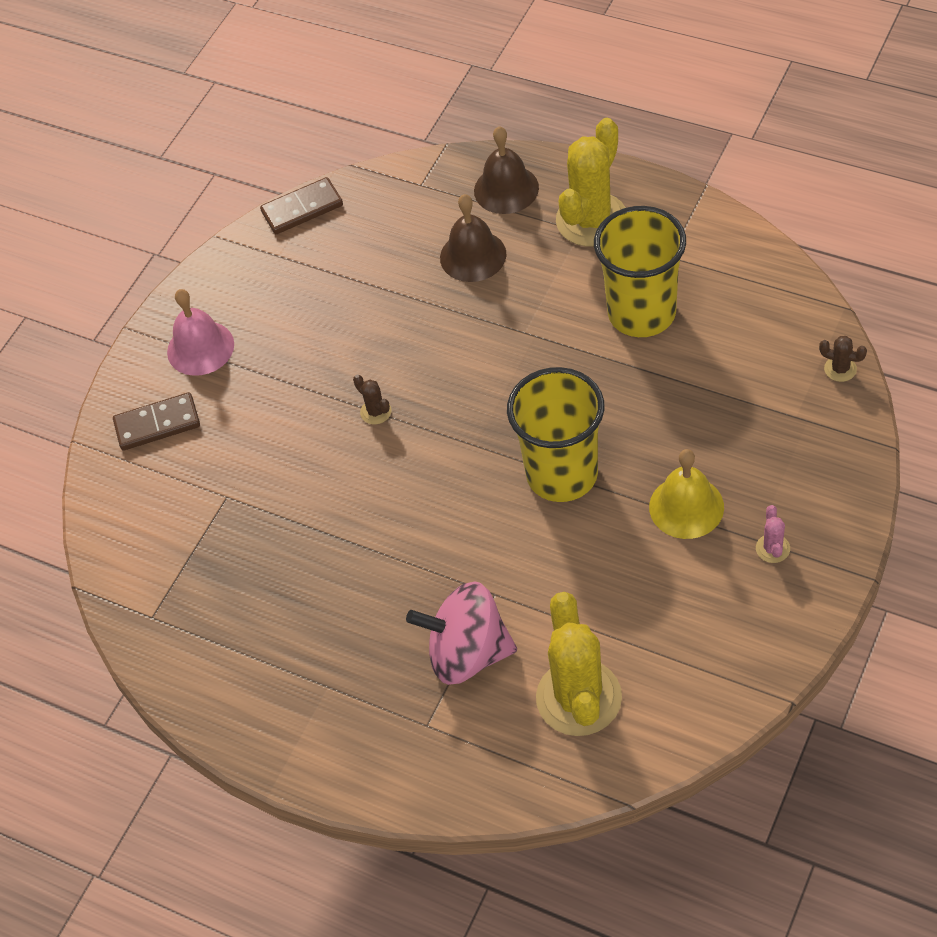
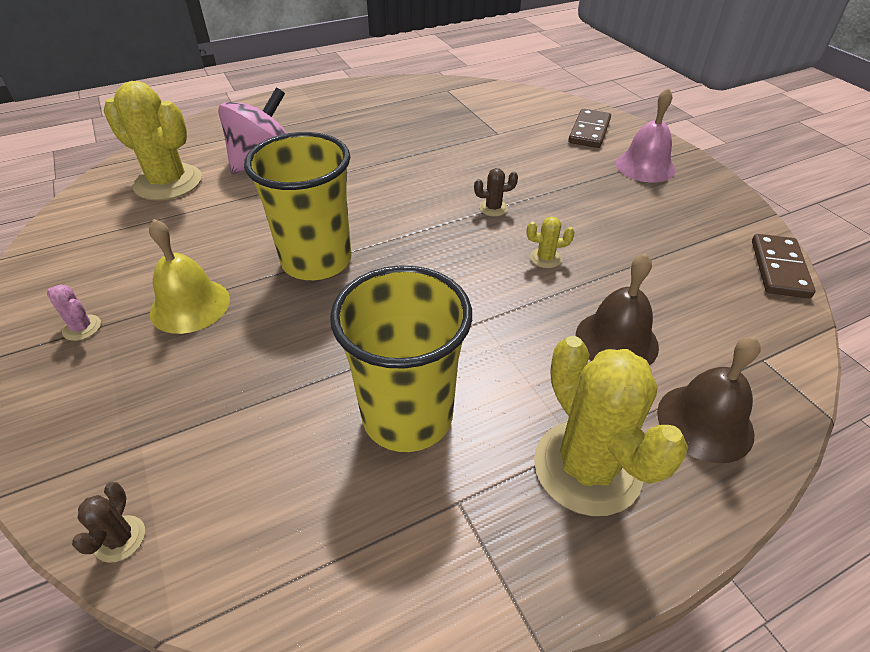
camera: 120 degrees right, 10 degrees down
brown cactus [819,336,867,382] -> brown cactus turned 60 degrees counterclockwise [72,482,145,563]
none -> yellow cactus [526,217,575,268]

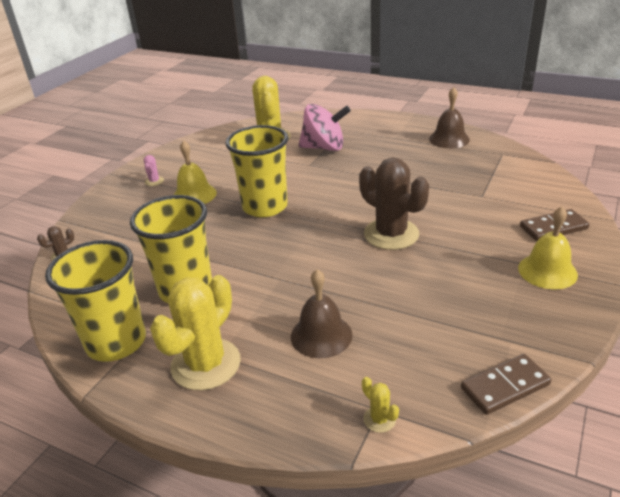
camera: 55 degrees right, 10 degrees down
brown cactus [474,168,518,216] -> brown cactus [359,158,429,250], size x2.41
yellow cactus [526,217,575,268] -> yellow cactus moved to [362,377,399,433]
pink bell [616,88,676,183] -> yellow bell [518,206,578,289]
brown bell [657,337,761,463] -> brown bell moved to [429,87,470,148]
none -> yellow cup [45,240,146,362]

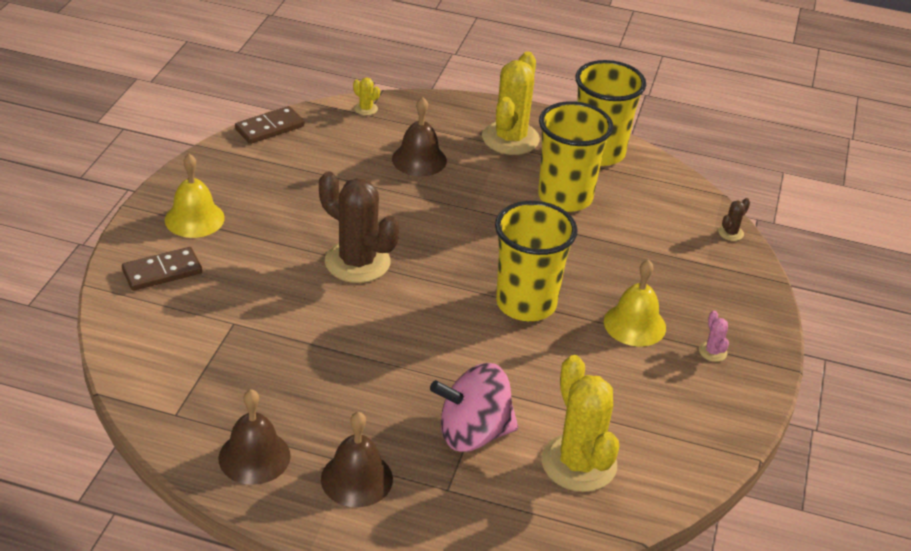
camera: 165 degrees right, 5 degrees up
none -> brown bell [321,412,393,507]

